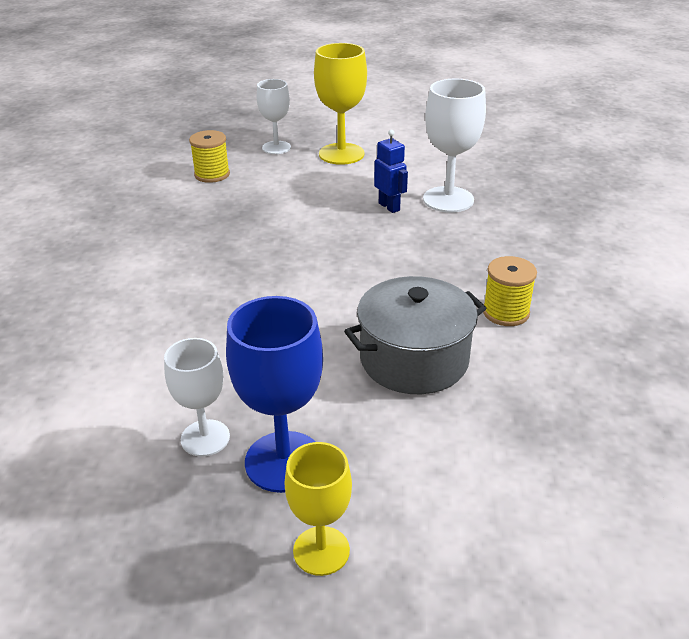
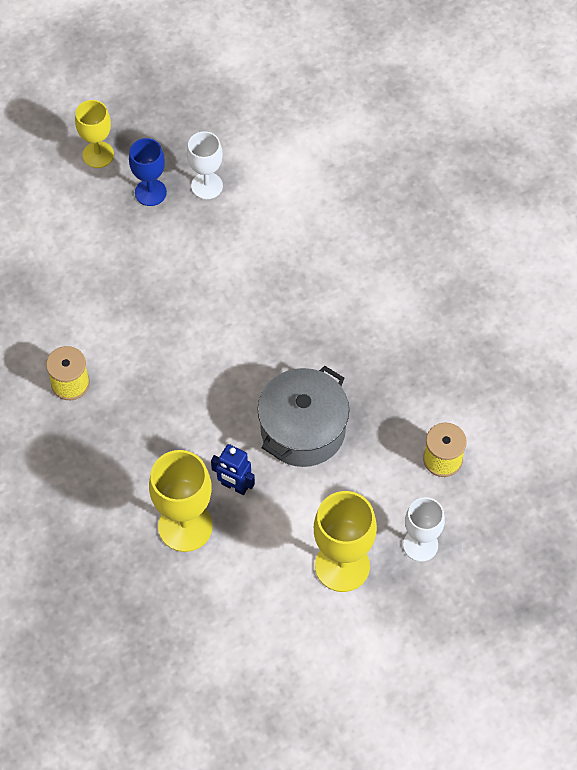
camera: 150 degrees right, 25 degrees up
blue goblet [226,296,323,493] -> blue goblet [129,138,167,206], size x0.64
grey pot [344,276,487,394] -> grey pot moved to [258,366,349,467]
white goblet [423,79,486,213] -> yellow goblet [149,450,213,552]

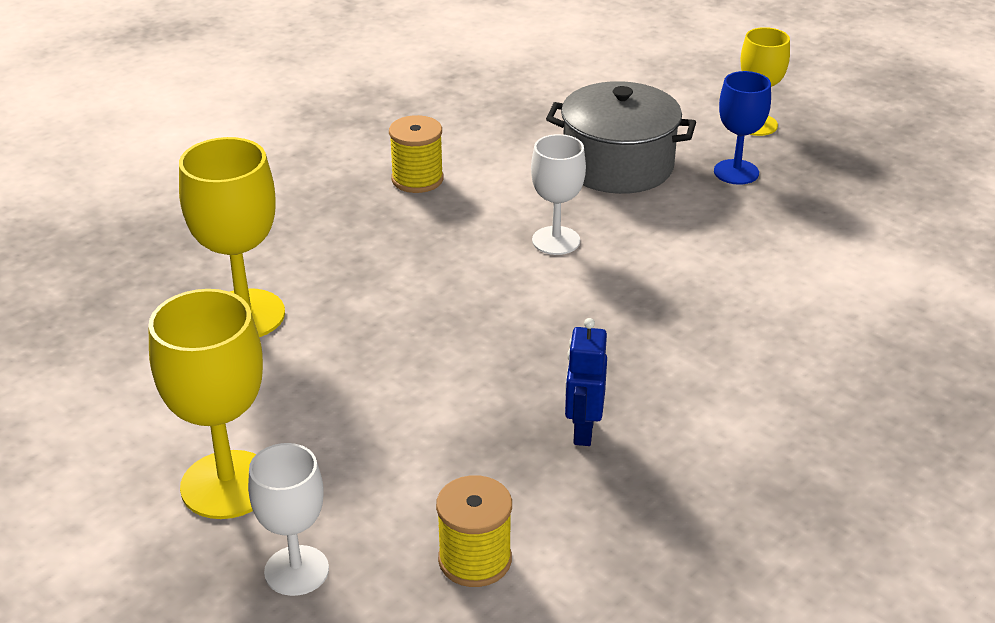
camera: 70 degrees right, 25 degrees down
white goblet [187,131,223,199] -> white goblet moved to [531,134,586,255]
blue robot [211,444,255,495] -> blue robot moved to [565,318,607,446]
grey pot [258,366,349,467] -> grey pot moved to [546,81,696,194]

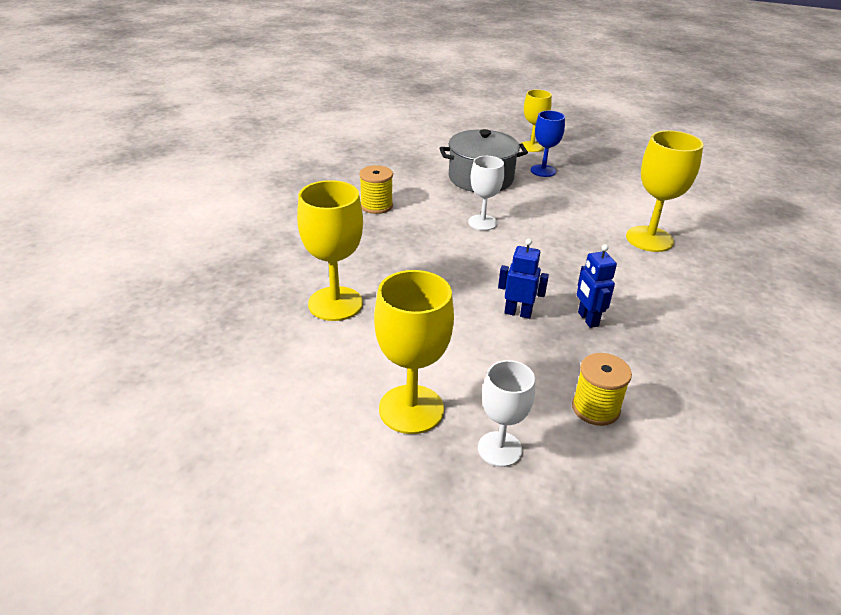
camera: 25 degrees left, 0 degrees up
none -> blue robot [498,238,549,319]
none -> yellow goblet [626,130,703,252]

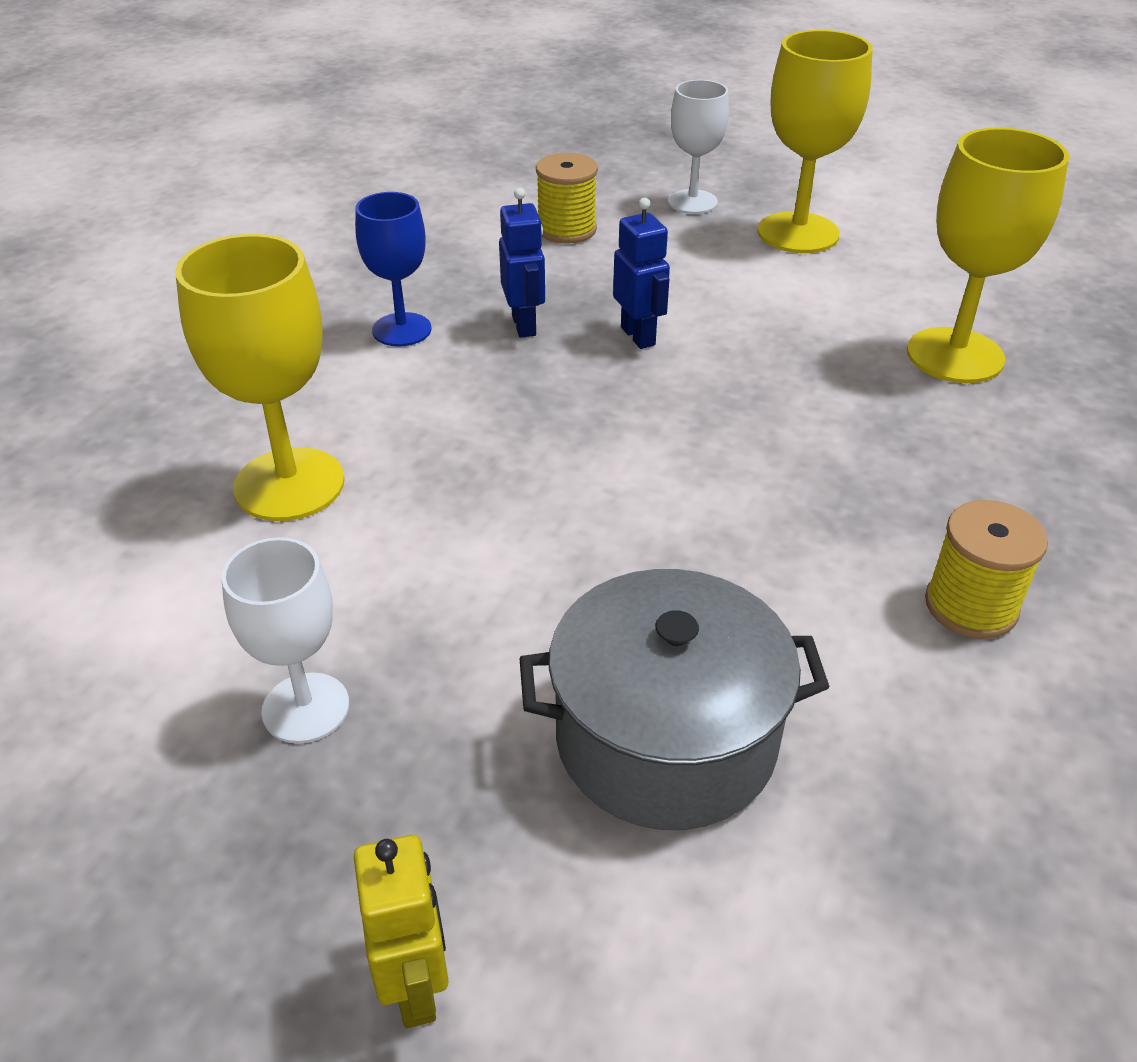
camera: 175 degrees left, 5 degrees up
white goblet [468,156,504,230] -> white goblet moved to [221,537,349,743]
blue robot [498,238,549,319] -> blue robot turned 135 degrees counterclockwise [613,198,670,349]
yellow goblet [521,89,552,152] -> yellow robot [354,835,449,1028]
blue goblet [531,111,565,177] -> blue goblet moved to [355,192,432,346]

